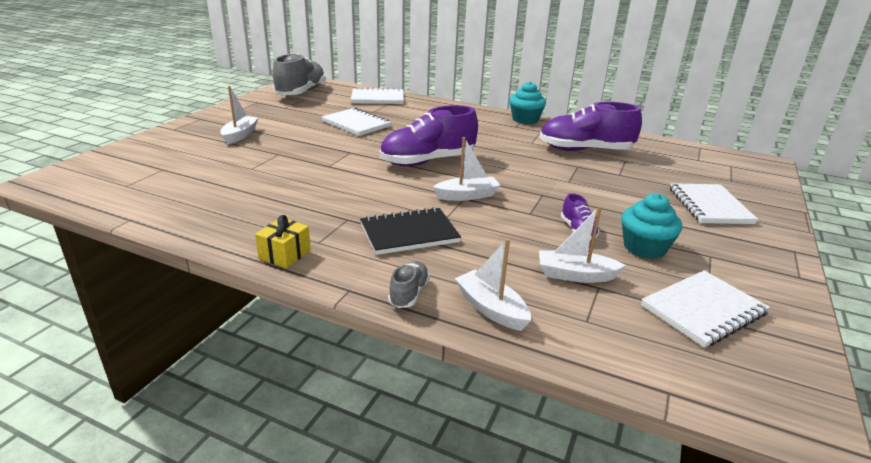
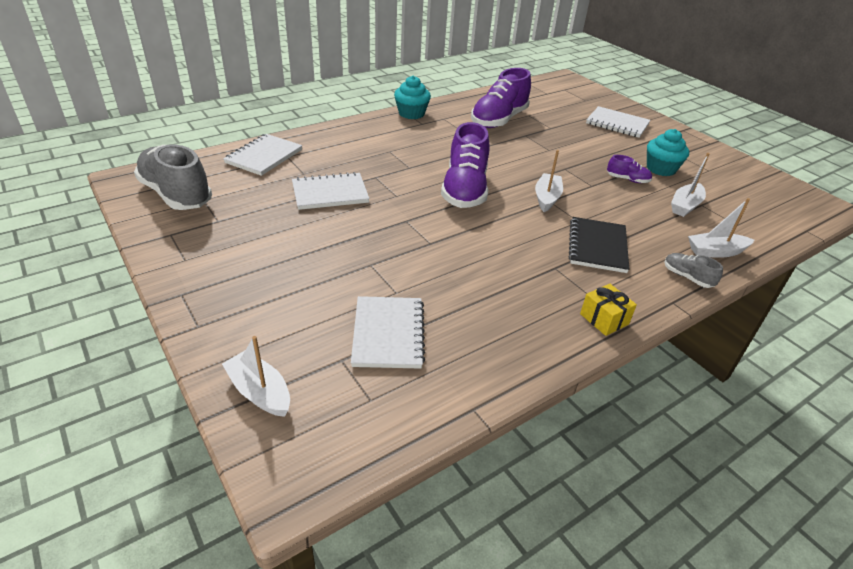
camera: 60 degrees left, 10 degrees up
white boat [220,86,258,144] -> white boat moved to [222,336,290,417]
white notebook [641,270,770,348] -> white notebook moved to [351,296,425,369]

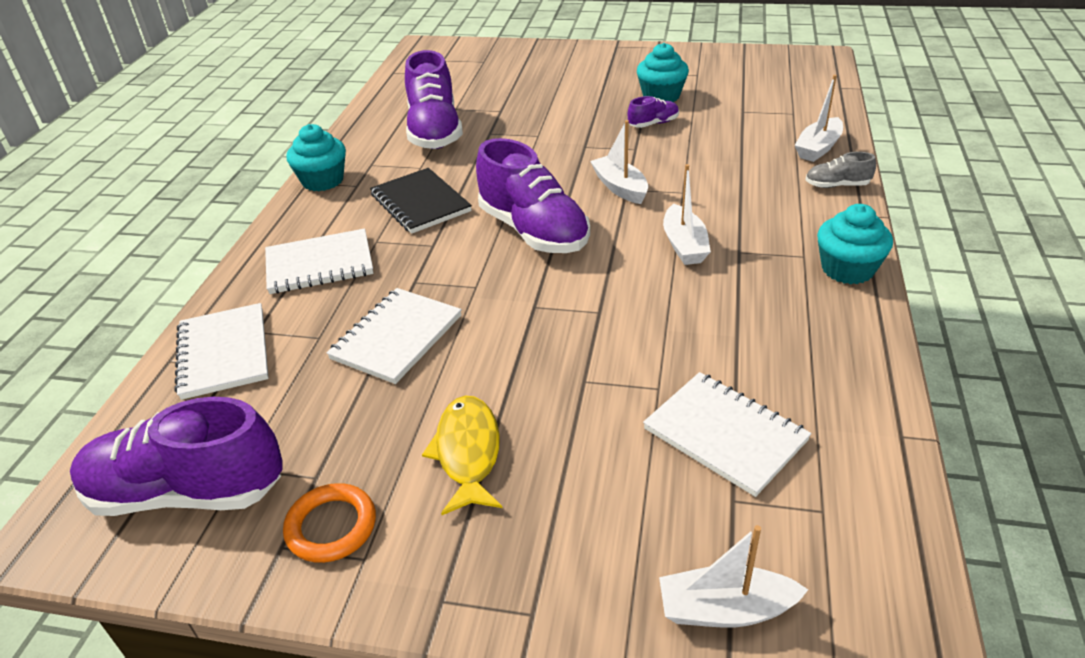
camera: 40 degrees left, 0 degrees up
grey shoe [134,145,212,210] -> purple shoe [70,397,283,516]
black notebook [568,217,629,273] -> black notebook moved to [370,168,472,234]
yellow gift [580,284,637,336] -> turquoise cupcake [817,204,893,284]
white notebook [586,106,650,138] -> white notebook moved to [265,229,373,294]
white boat [671,153,710,217] -> white boat moved to [663,164,711,265]
none -> orange ring [283,483,376,563]
none -> yellow fish [422,396,502,515]

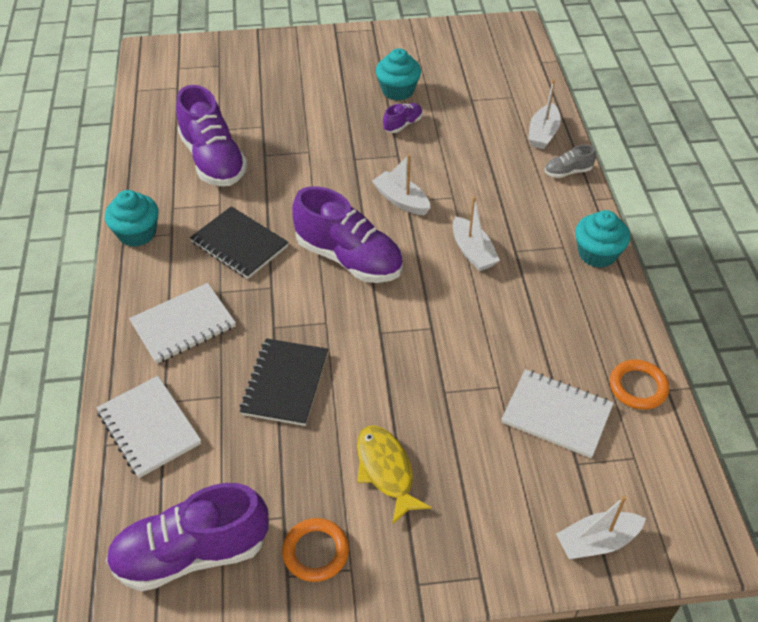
camera: 20 degrees left, 10 degrees up
white notebook [327,288,462,384] -> black notebook [240,338,328,426]
none -> orange ring [610,359,669,410]

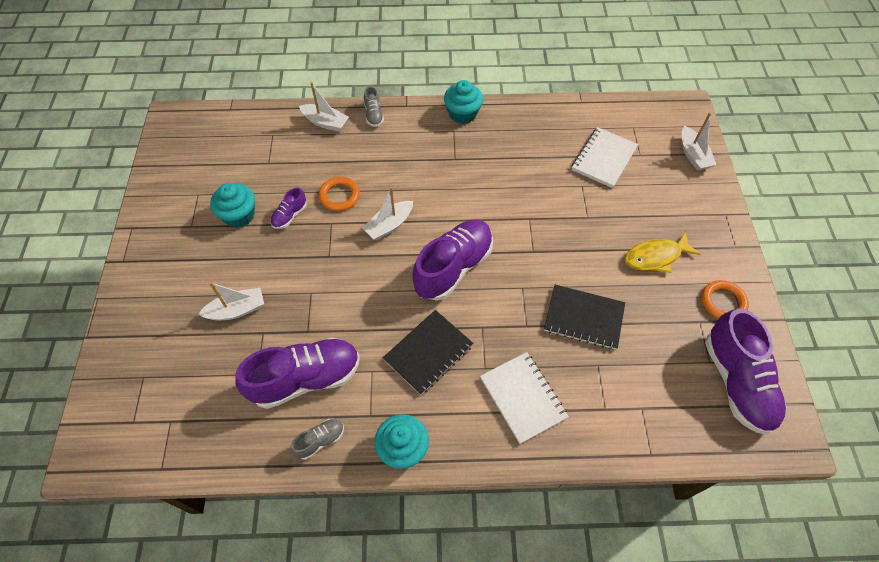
camera: 85 degrees left, 10 degrees up
white notebook [96,376,201,478] -> none
purple shoe [383,103,423,133] -> purple shoe turned 105 degrees counterclockwise [270,188,307,229]
white boat [453,196,500,271] -> white boat moved to [198,282,264,320]
orange ring [610,359,669,410] -> orange ring moved to [319,177,360,211]
none -> grey shoe [290,419,344,460]

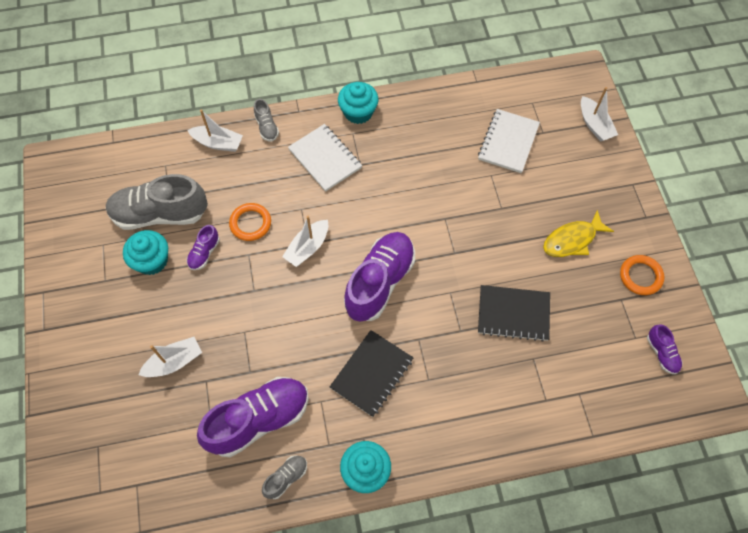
camera: 10 degrees left, 5 degrees up
white notebook [480,352,569,444] -> white notebook moved to [288,124,362,192]
purple shoe [705,309,787,435] -> purple shoe [647,324,683,374], size x0.46
none -> grey shoe [106,174,208,230]

